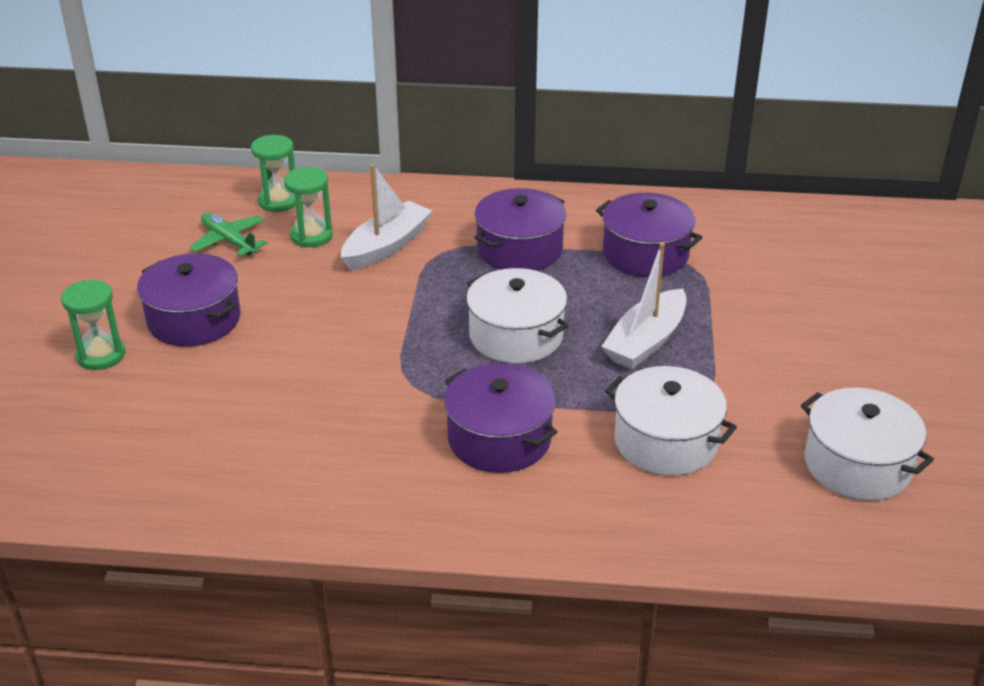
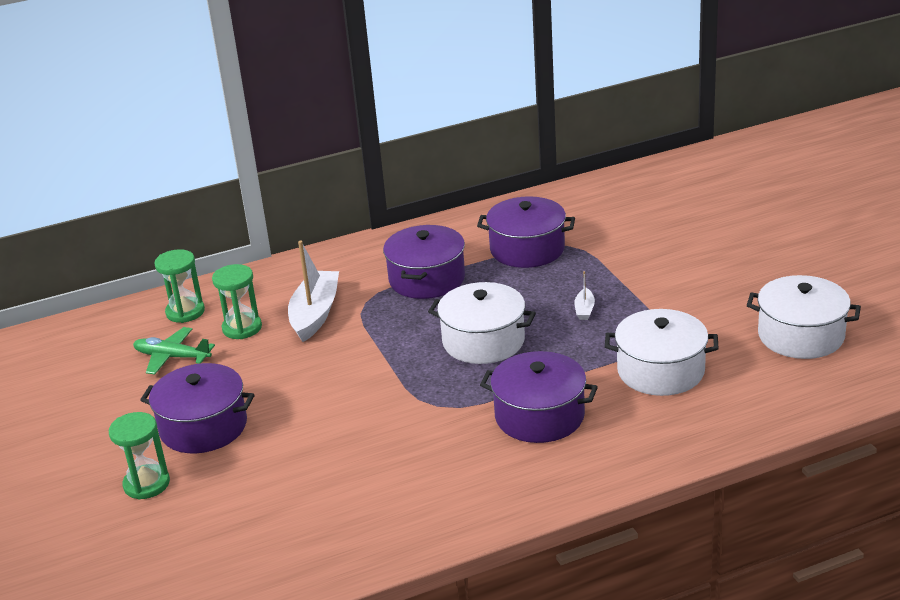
camera: 25 degrees left, 5 degrees down
white boat [601,242,687,369] -> white boat [574,271,595,320], size x0.45

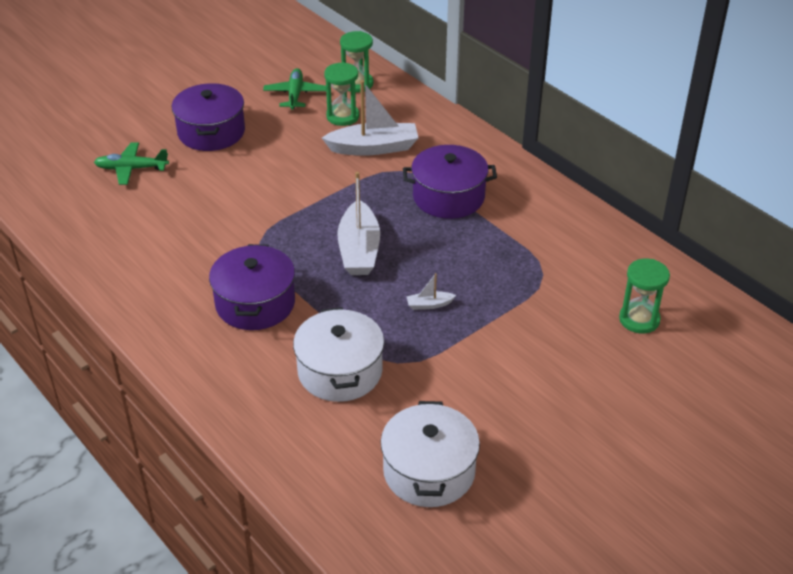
camera: 70 degrees right, 10 degrees up
green hourglass [109,412,170,500] -> green hourglass moved to [619,259,670,333]
white pot [428,282,536,364] -> white boat [337,172,380,275]
purple pot [477,196,575,268] -> none
none -> green plane [94,142,169,185]

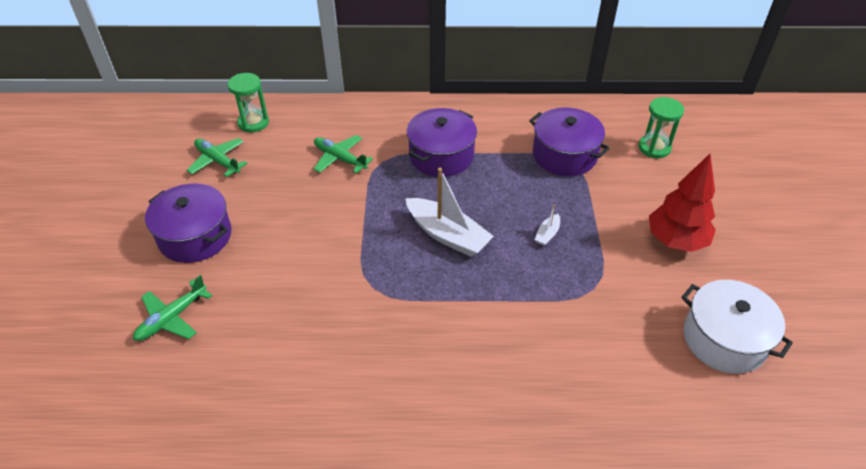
camera: 50 degrees left, 5 degrees up
purple pot [209,244,295,330] -> purple pot moved to [529,108,610,176]
white pot [293,307,384,402] -> none
white boat [322,80,418,156] -> green plane [314,135,373,173]
green hourglass [324,62,359,126] -> none
none -> red tree [649,154,716,252]

